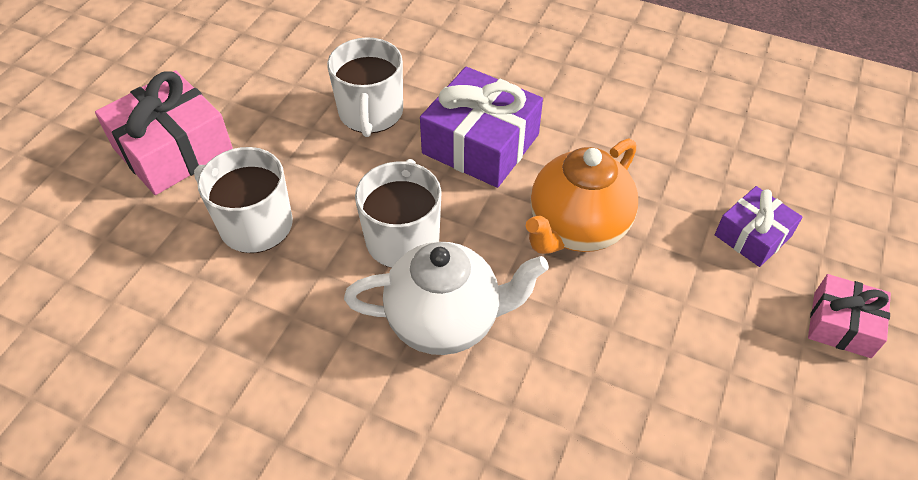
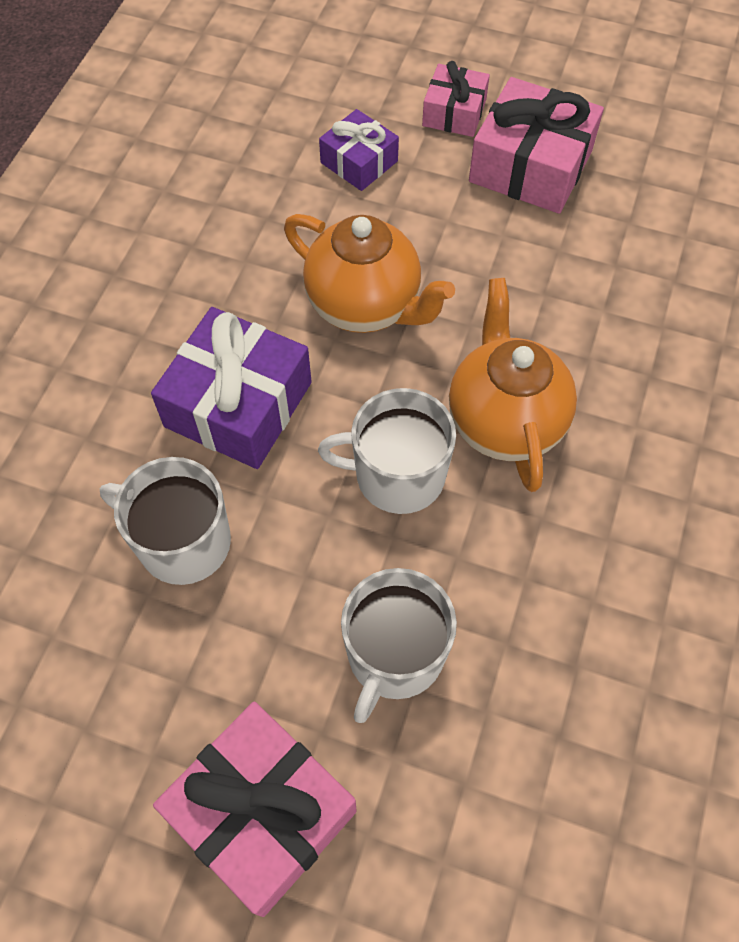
camera: 95 degrees left, 10 degrees up
white mug [327,37,403,137] -> white mug turned 150 degrees counterclockwise [100,457,231,585]
white teapot [344,242,549,355] -> orange teapot [449,278,577,492]
none -> pink gift [469,77,604,214]

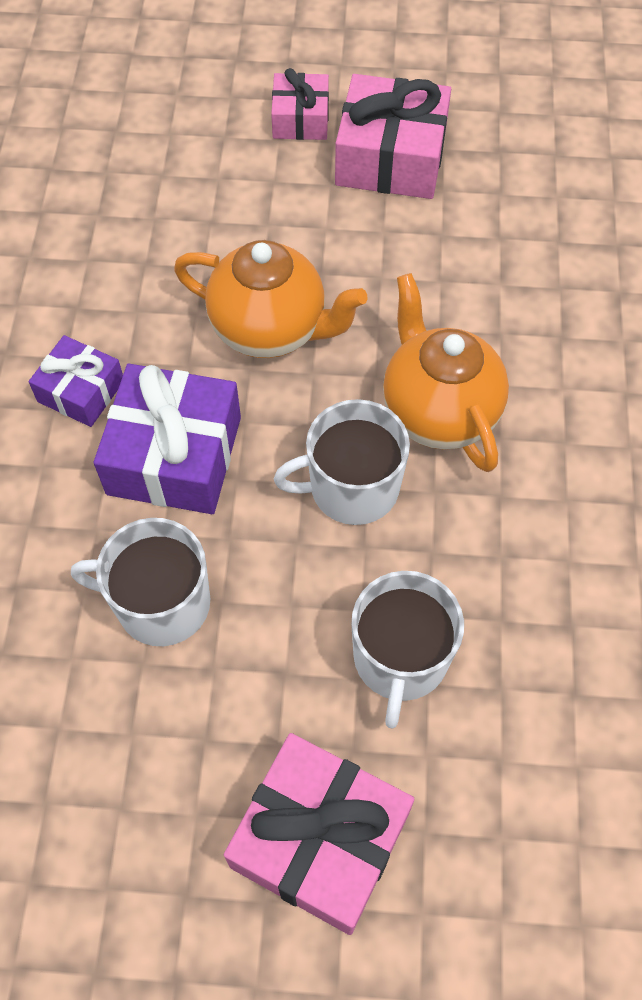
camera: 15 degrees left, 0 degrees up
purple gift [319,109,399,191] -> purple gift moved to [29,335,123,427]

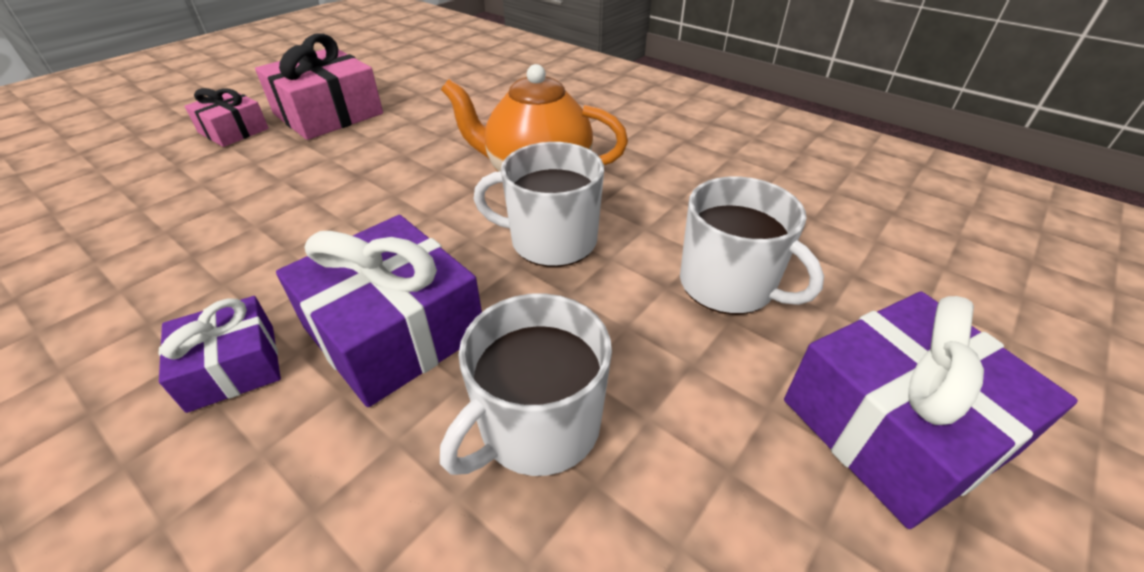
camera: 55 degrees left, 20 degrees down
orange teapot [174,240,368,358] -> none
pink gift [224,733,414,935] -> purple gift [784,291,1078,529]
white mug [274,399,410,525] -> white mug turned 75 degrees clockwise [473,142,604,267]

